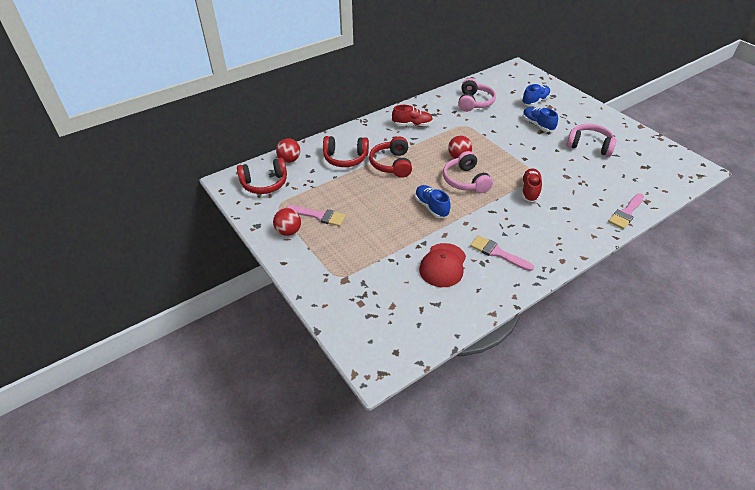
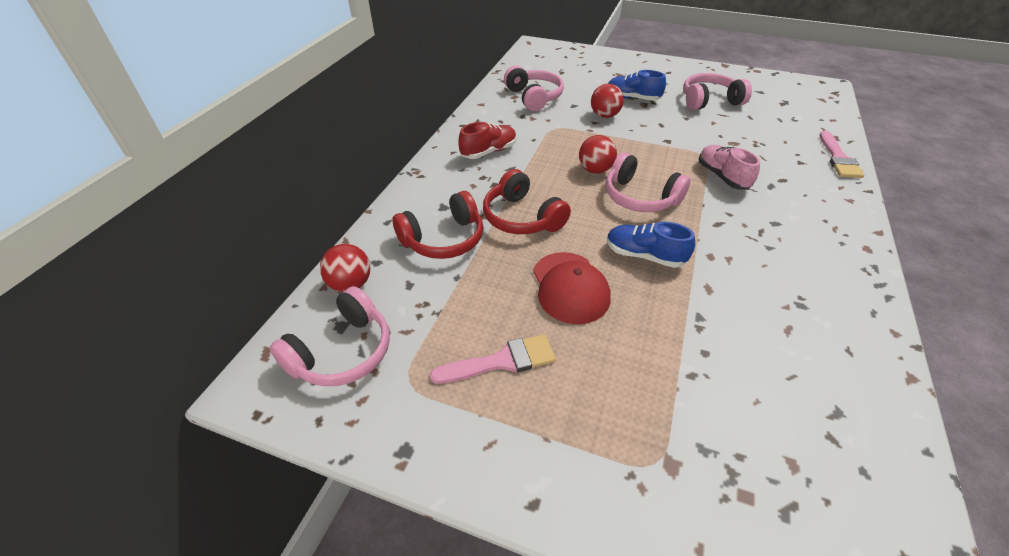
camera: 35 degrees left, 0 degrees up
red headphones [237,158,287,194] -> pink headphones [269,286,390,386]
red ball [273,208,301,236] -> red ball moved to [591,84,624,118]
red cap [419,243,466,287] -> red cap moved to [533,252,611,324]
pink brush [470,235,534,271] -> none
red shoe [521,168,542,202] -> pink shoe [699,145,760,190]
blue shoe [522,84,551,106] -> none

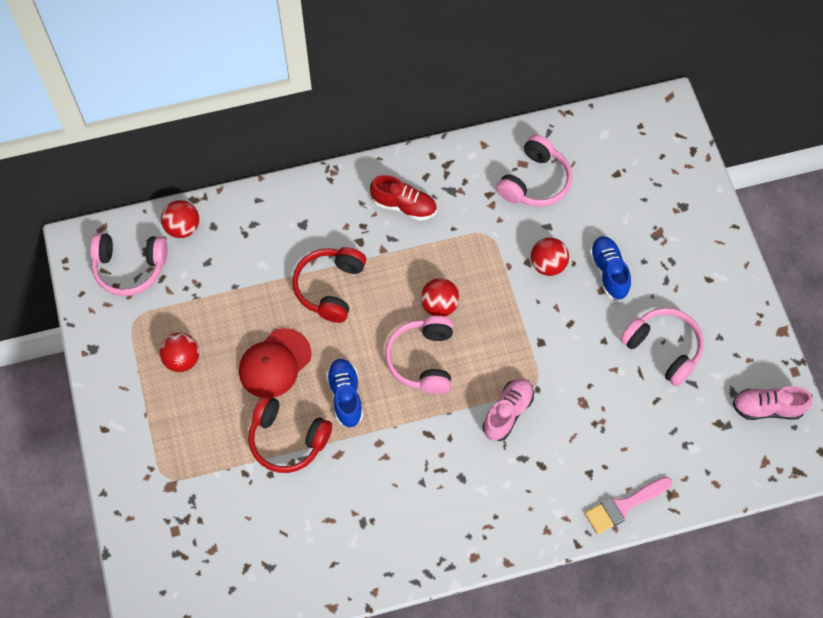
camera: 55 degrees right, 20 degrees up
red headphones [392,191,484,259] -> red headphones moved to [248,395,332,473]
pink brush [430,334,556,384] -> red ball [159,333,200,372]
none -> pink shoe [733,386,812,420]

